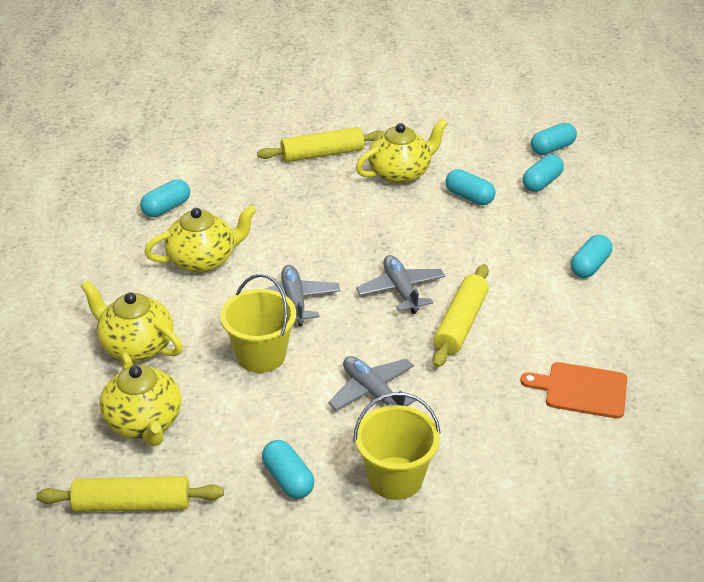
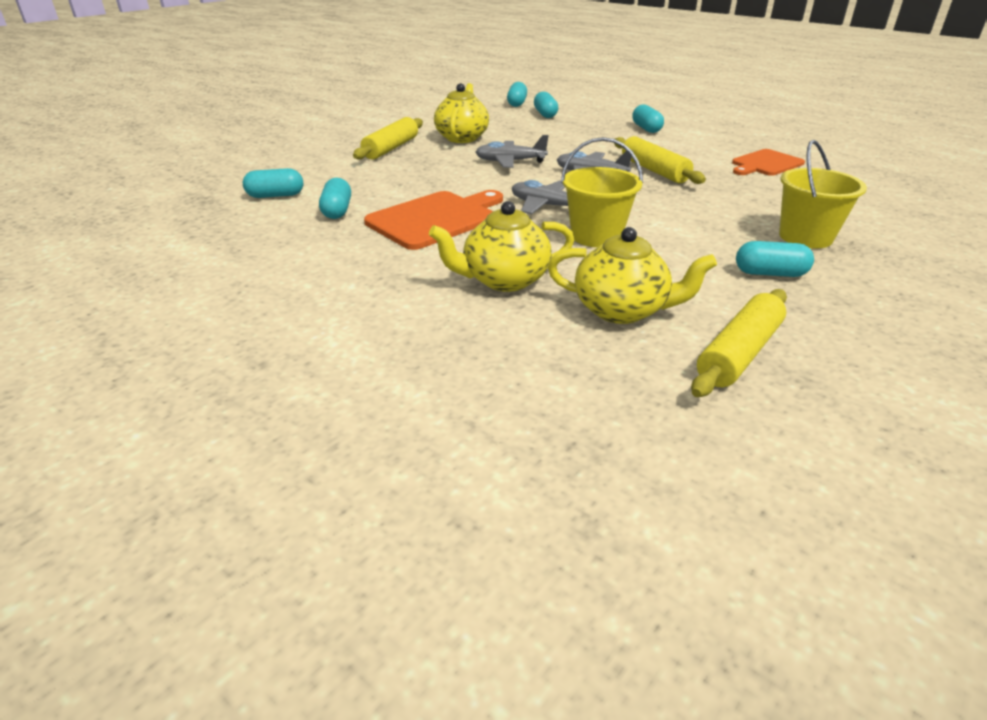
camera: 50 degrees left, 5 degrees down
yellow teapot [144,205,257,273] -> orange cutting board [364,190,503,250]
grey plane [328,356,417,411] -> grey plane moved to [476,135,549,168]
turquoise capsule [445,169,495,205] -> turquoise capsule moved to [243,168,303,198]

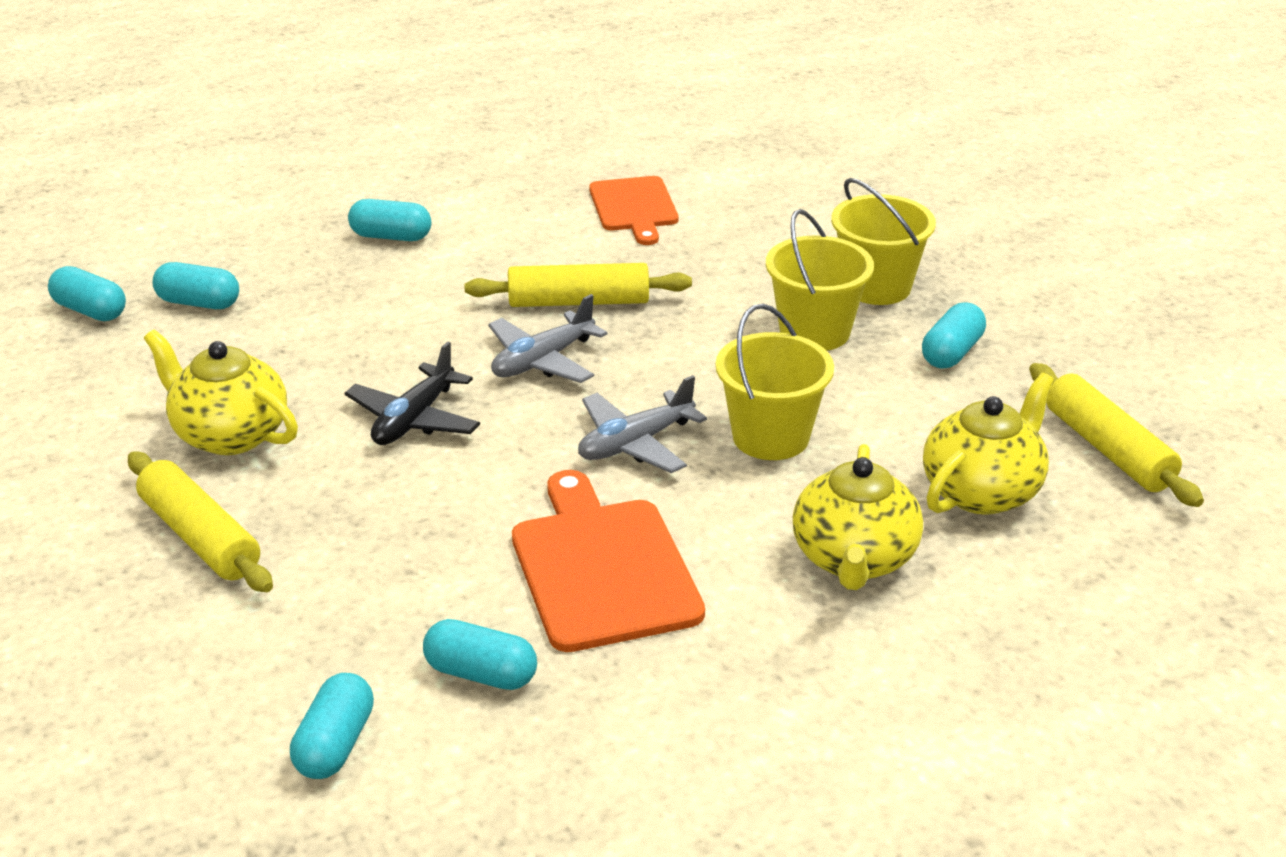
camera: 65 degrees left, 0 degrees up
grey plane [476,135,549,168] -> black plane [345,341,480,445]
none -> yellow bucket [766,209,874,351]

